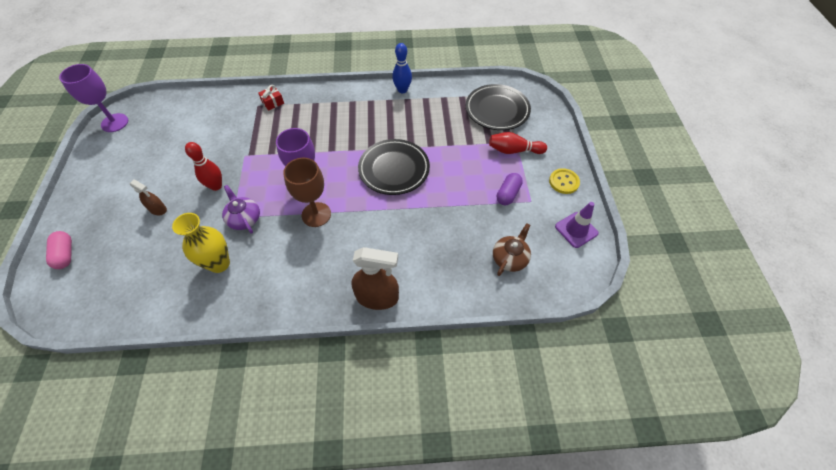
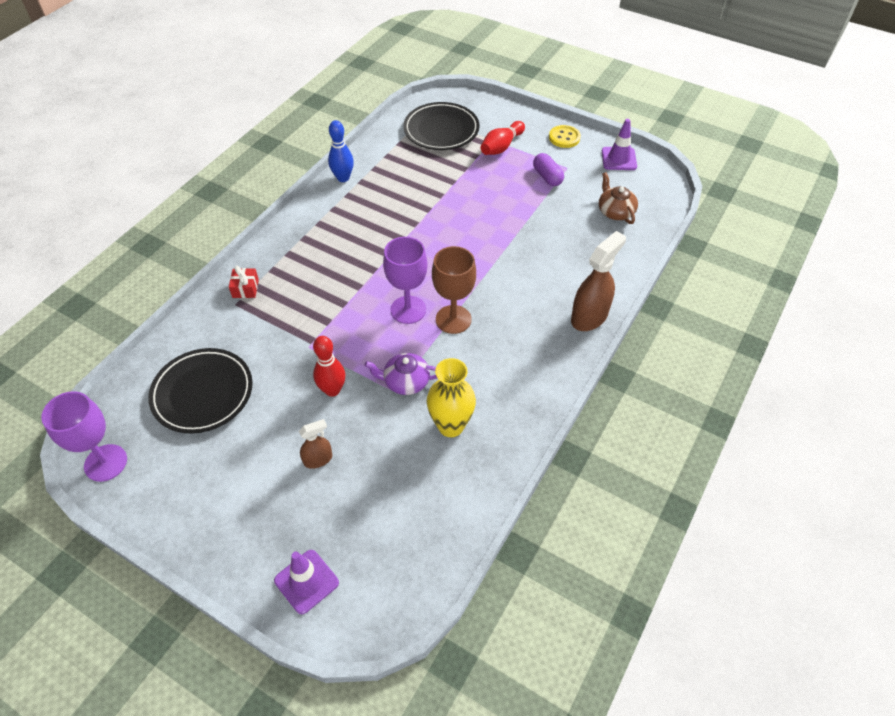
camera: 55 degrees left, 5 degrees down
pink capsule [46,231,72,269] -> purple traffic cone [274,550,339,614]
black plate [358,139,430,195] -> black plate moved to [148,348,252,433]

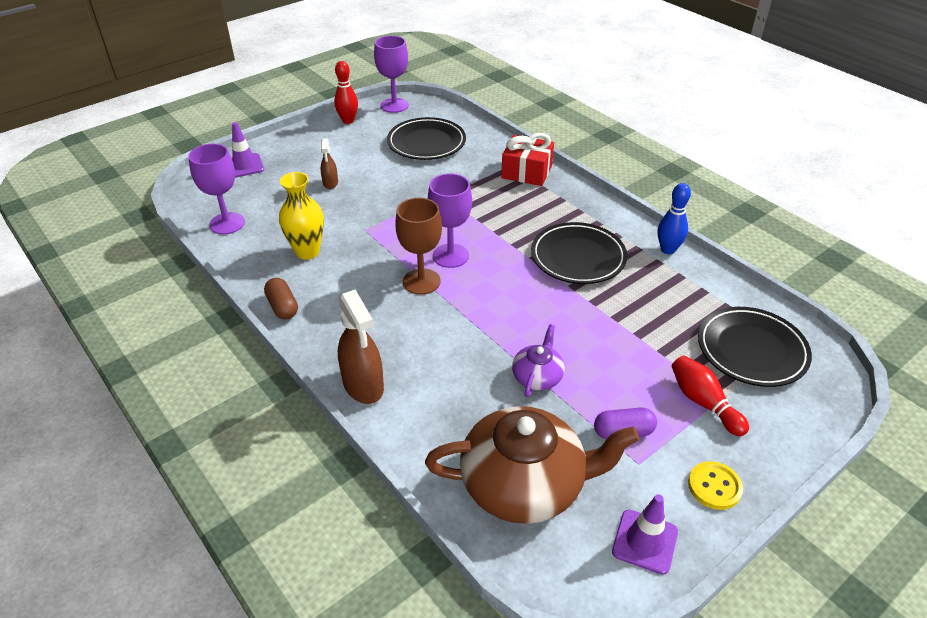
camera: 110 degrees right, 10 degrees down
red gift [229,266,259,298] -> red gift [501,133,554,186], size x1.87
red bowling pin [313,336,345,397] -> red bowling pin moved to [334,61,358,124]
purple teapot [365,353,437,395] -> purple teapot moved to [512,325,565,397]
brown teapot [599,172,638,224] -> brown teapot [425,406,639,524], size x2.08
none -> purple goblet [188,144,245,235]
none -> brown capsule [264,278,298,319]
none -> black plate [531,222,627,284]

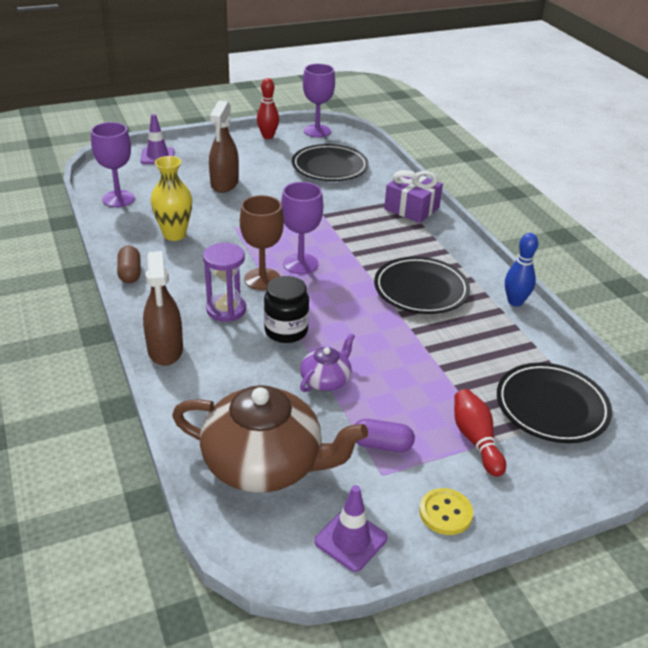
camera: 15 degrees right, 5 degrees down
brown spray bottle [321,138,338,189] -> brown spray bottle [209,101,239,193], size x1.83
red gift [501,133,554,186] -> purple gift [384,170,443,223]
none -> purple hourglass [203,243,246,322]
none -> black jar [264,276,309,343]

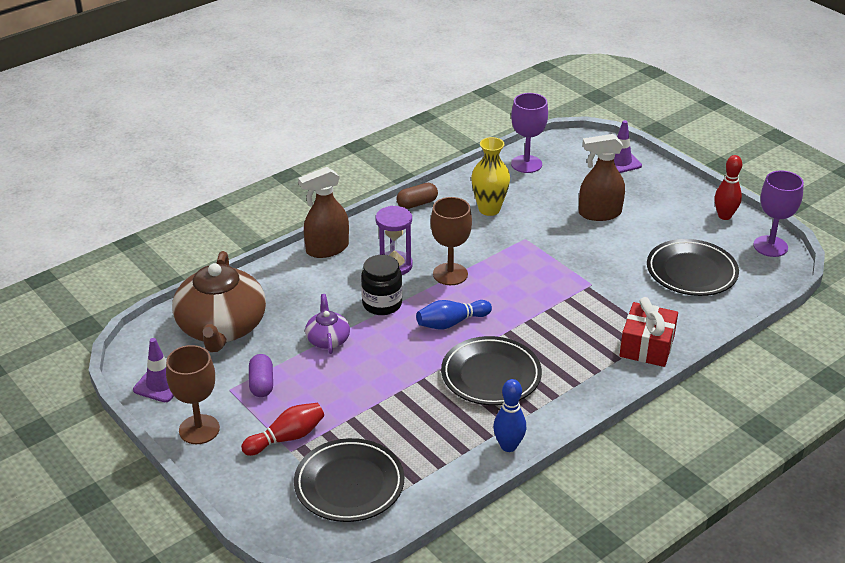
camera: 75 degrees right, 0 degrees up
purple goblet [281,182,323,274] -> none
purple teapot [300,333,355,392] -> purple teapot turned 120 degrees counterclockwise [305,294,350,354]
purple gift [384,170,443,223] -> red gift [619,297,678,367]
yellow button [419,488,473,535] -> brown goblet [166,345,220,444]
none -> blue bowling pin [416,300,492,329]

